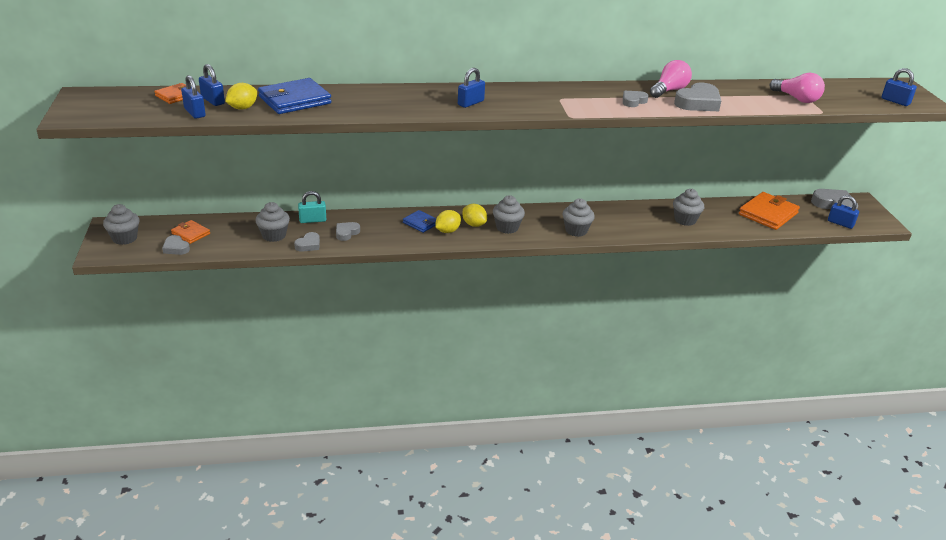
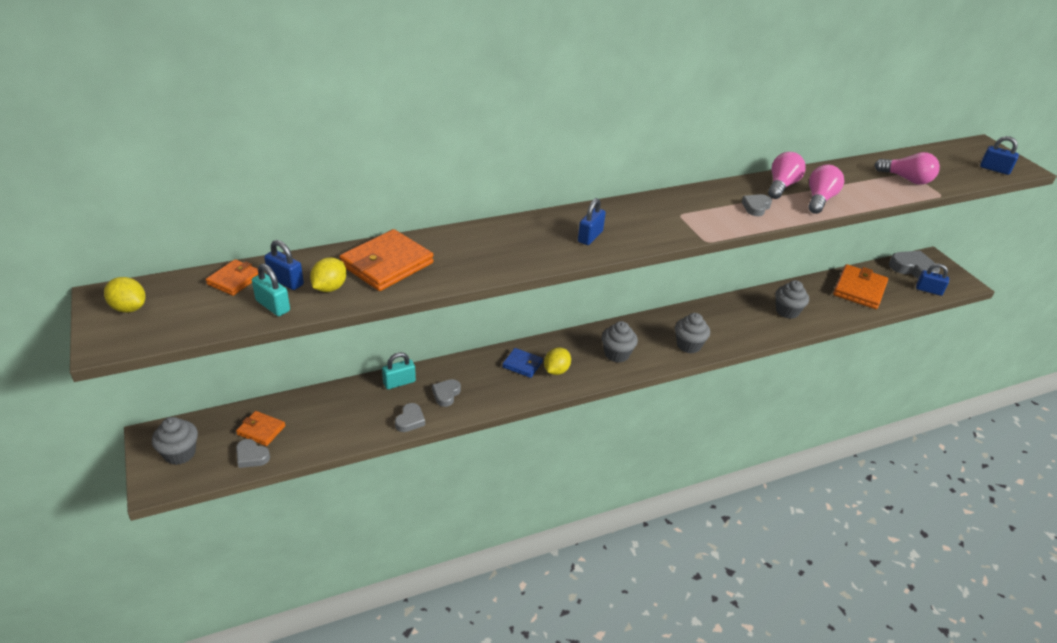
camera: 15 degrees left, 5 degrees up
blue padlock [181,75,206,119] -> turquoise padlock [252,264,290,316]
grey cupcake [255,202,290,242] -> none
blue wallet [258,78,331,114] -> orange wallet [339,229,434,291]
yellow lemon [462,204,487,227] -> yellow lemon moved to [104,277,145,313]
grey heart [674,83,721,111] -> pink light bulb [808,165,844,214]

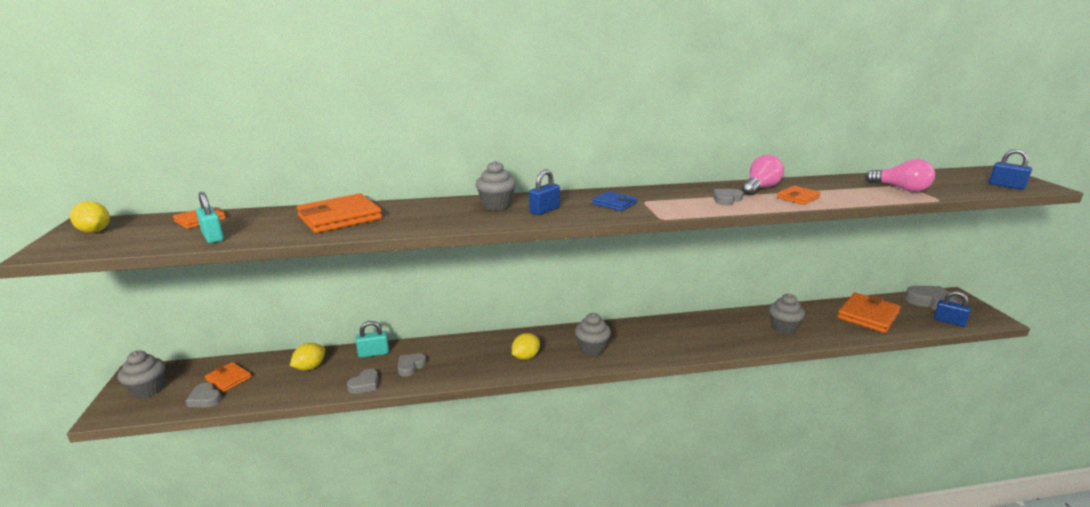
camera: 15 degrees right, 15 degrees down
blue padlock [264,240,304,290] -> none
yellow lemon [310,257,347,292] -> yellow lemon moved to [290,343,325,370]
blue wallet [502,348,543,378] -> blue wallet moved to [592,191,637,211]
grey cupcake [675,313,710,353] -> grey cupcake moved to [476,161,516,210]
pink light bulb [808,165,844,214] -> orange wallet [777,186,821,205]

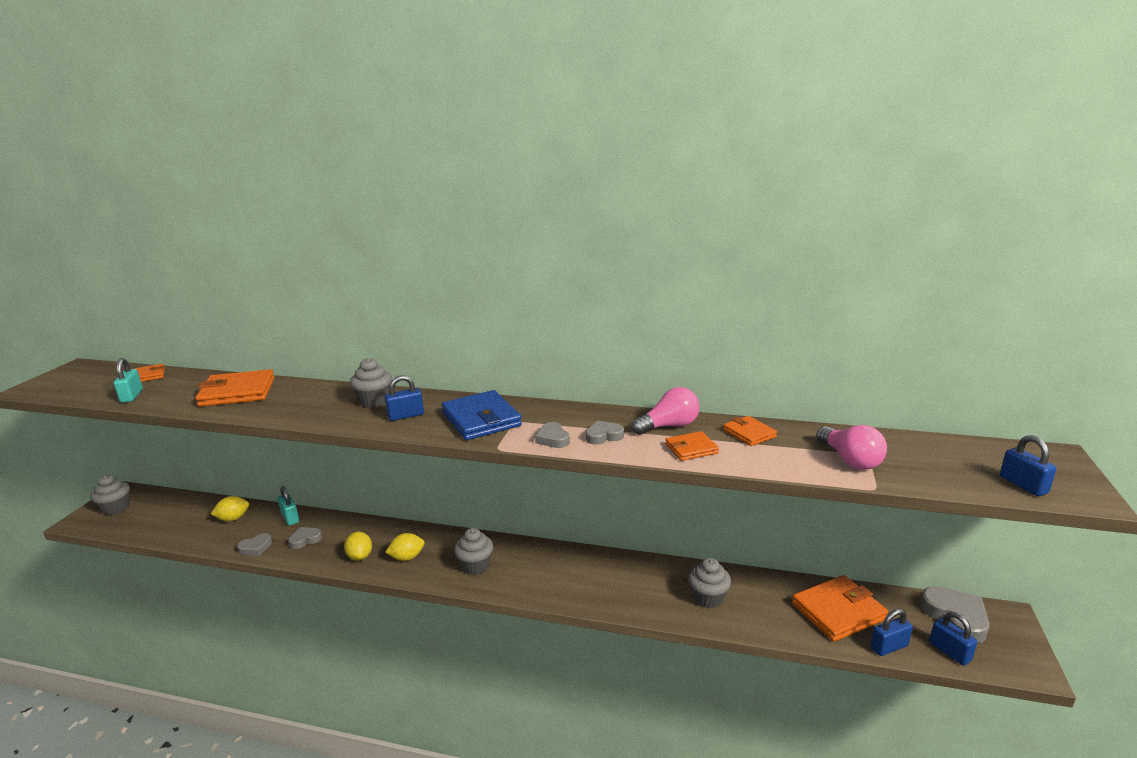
camera: 25 degrees right, 0 degrees up
yellow lemon [70,201,110,233] -> yellow lemon moved to [344,531,372,561]
grey heart [186,383,221,408] -> grey heart moved to [535,422,570,448]
orange wallet [205,362,252,392] -> orange wallet moved to [723,416,777,446]
turquoise padlock [356,321,389,358] -> turquoise padlock turned 45 degrees clockwise [278,486,299,526]
blue wallet [592,191,637,211] -> blue wallet [442,390,522,440], size x1.81
none -> blue padlock [871,609,913,656]

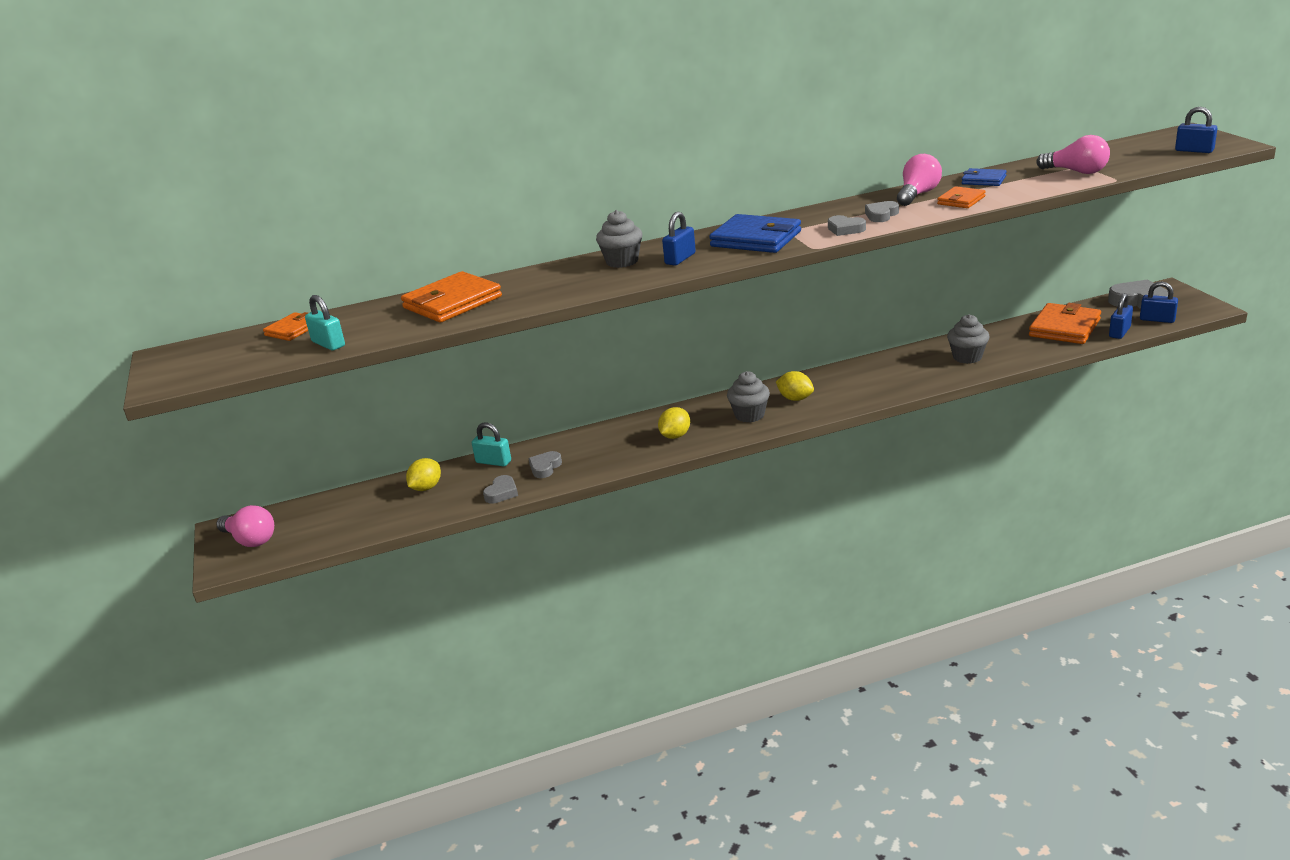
camera: 30 degrees left, 5 degrees up
grey cupcake [90,475,130,515] -> pink light bulb [216,505,274,547]
yellow lemon [344,531,372,561] -> yellow lemon moved to [776,371,814,401]
orange wallet [723,416,777,446] -> blue wallet [961,168,1007,186]

